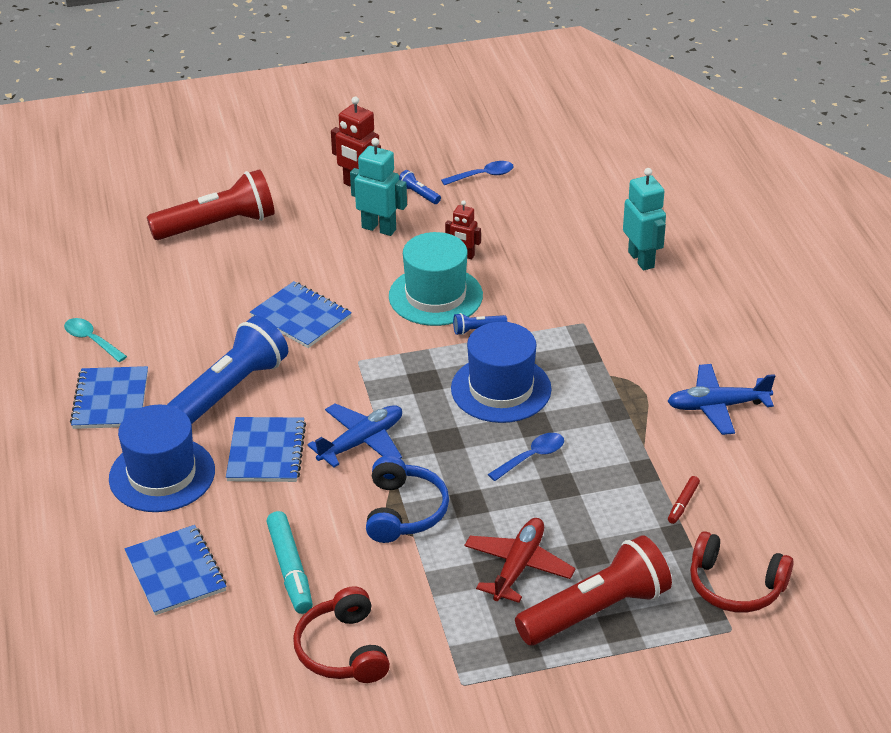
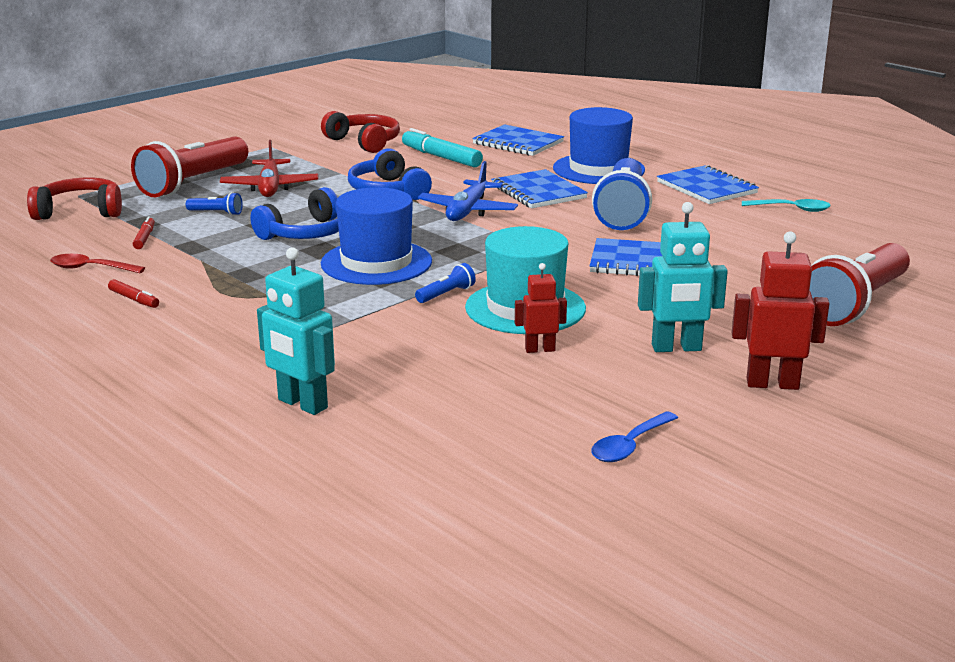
camera: 150 degrees right, 15 degrees down
blue flashlight [399,170,441,204] -> blue flashlight moved to [186,192,243,216]
blue spoon [488,433,564,481] -> blue headphones [250,187,339,240]
blue plane [667,364,775,435] -> red marker [108,279,159,308]
none -> red spoon [50,254,145,273]

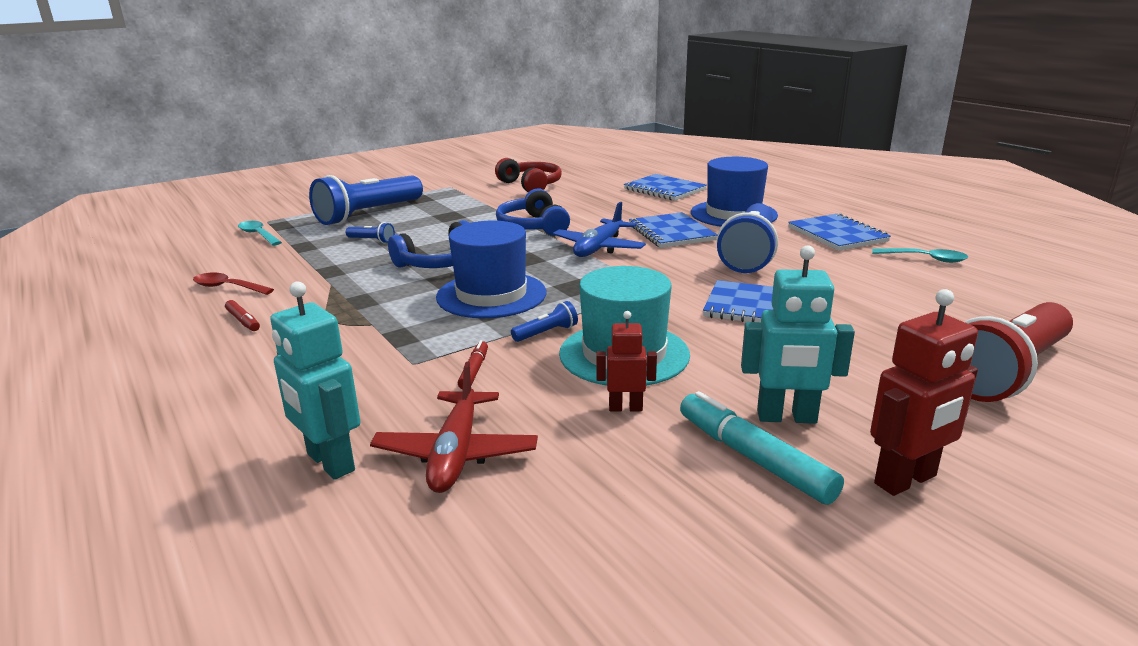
camera: 10 degrees right, 0 degrees up
red headphones [27,177,122,220] -> turquoise spoon [238,221,282,246]
red flashlight [131,136,248,197] -> blue flashlight [309,175,423,225]
red marker [133,216,155,249] -> red marker moved to [458,340,488,390]
red plane [220,140,318,197] -> red plane moved to [370,362,538,493]
turquoise marker [402,128,483,167] -> turquoise marker moved to [680,391,844,505]
blue spoon [591,411,678,462] -> none
red robot [732,231,829,390] -> red robot turned 135 degrees clockwise [870,289,978,496]

